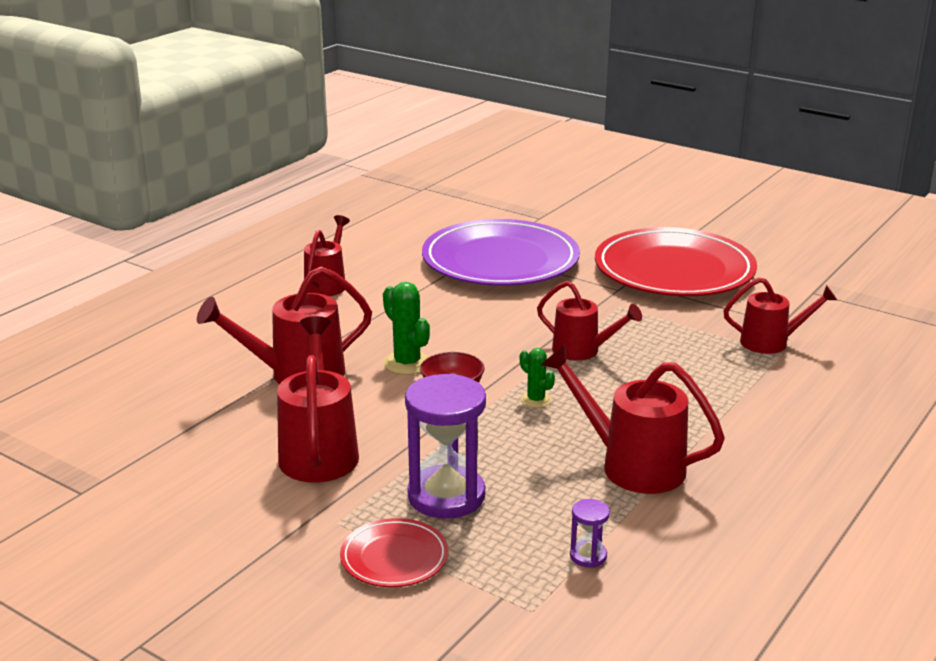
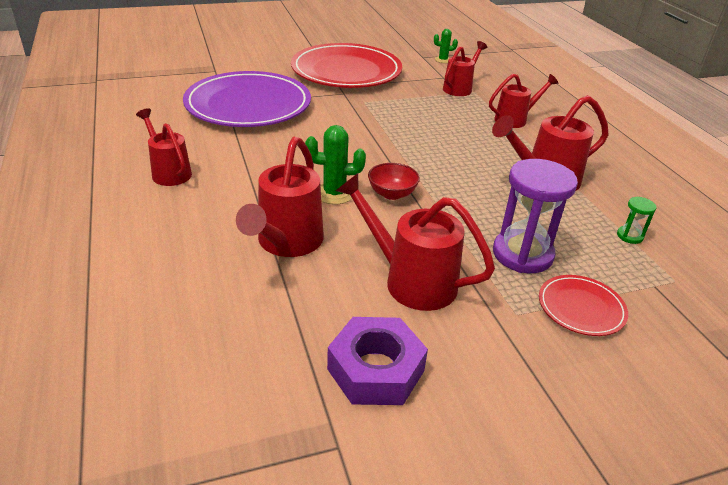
camera: 55 degrees left, 10 degrees up
green cactus [520,348,555,408] -> green cactus moved to [434,29,458,63]
red watering can [537,281,642,361] -> red watering can moved to [489,74,558,128]
purple hourglass [570,499,610,568] -> green hourglass [617,196,656,244]
none -> purple nut [327,317,428,405]

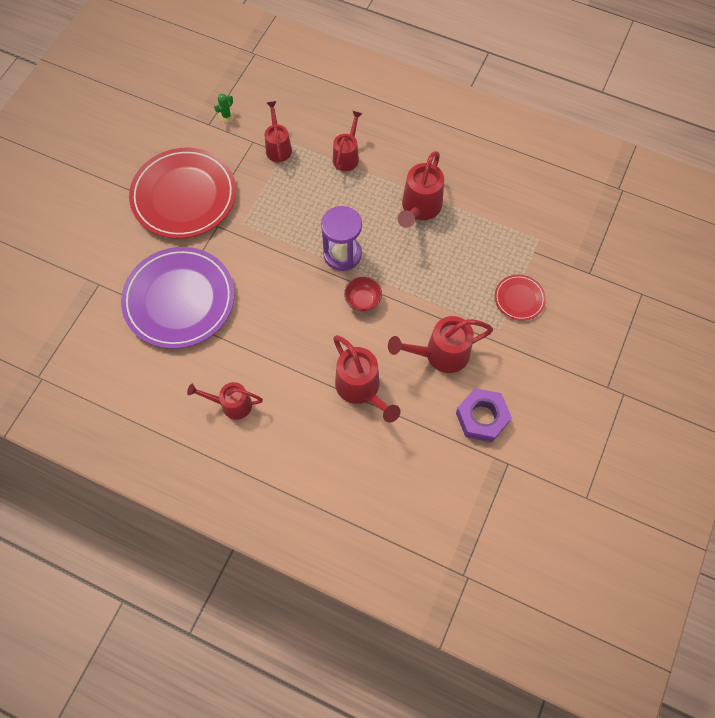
camera: 45 degrees left, 30 degrees up
green cactus [305,125,366,204] -> none
purple hourglass [493,159,578,273] -> purple hourglass moved to [321,206,362,271]
green hourglass [617,196,656,244] -> none

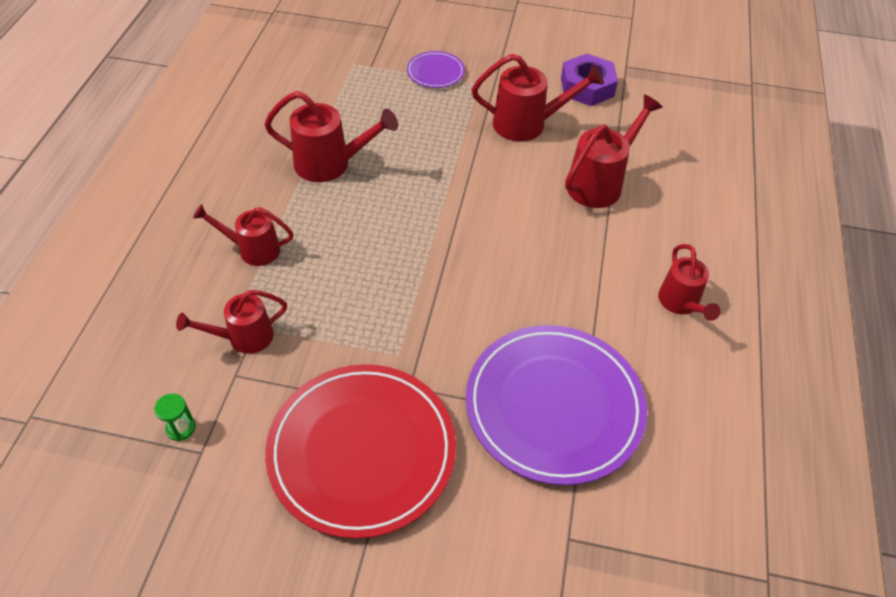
camera: 105 degrees left, 15 degrees down
green cactus [214,94,235,122] -> green hourglass [155,394,196,441]
purple hourglass [321,206,362,271] -> none
red bowl [344,277,382,311] -> none
red watering can [388,316,493,373] -> red watering can turned 60 degrees counterclockwise [472,54,604,141]
red plate [495,275,546,321] -> purple plate [407,51,465,88]

